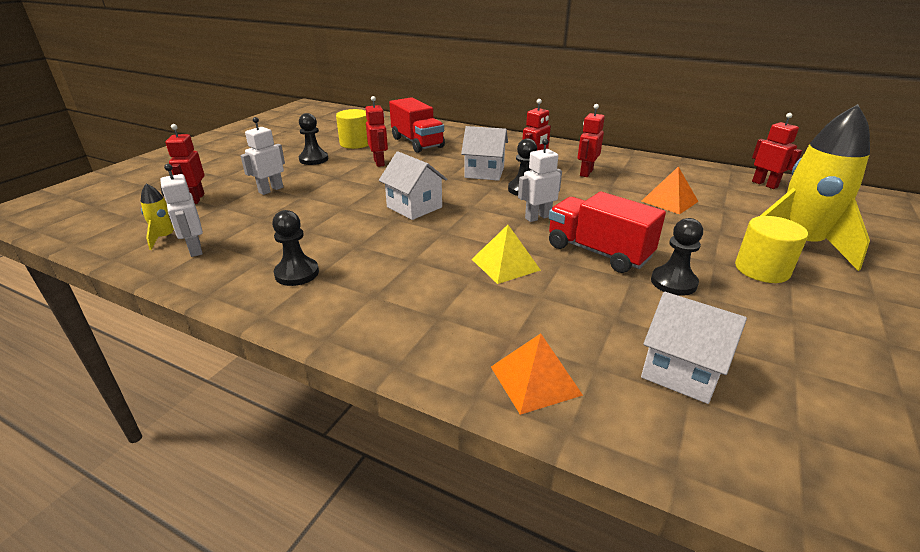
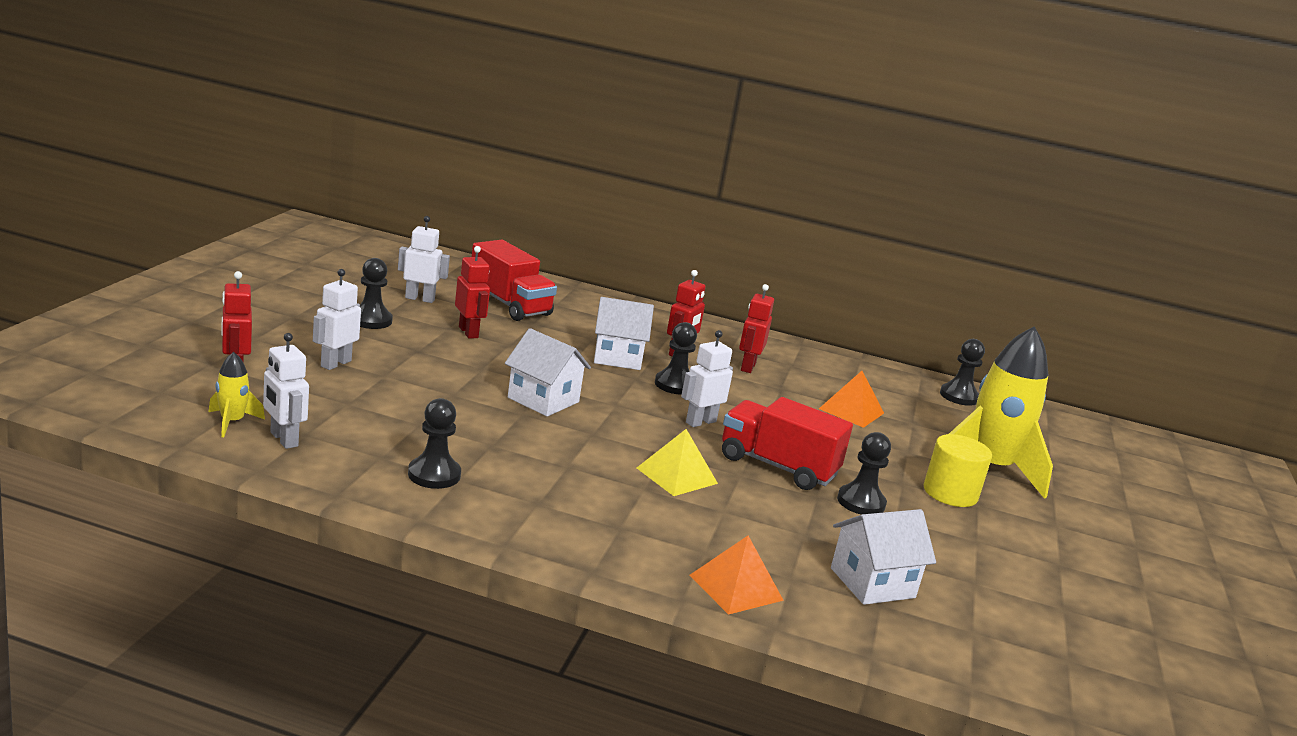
camera: 15 degrees left, 10 degrees down
yellow cylinder [336,109,369,149] -> white robot [398,216,450,303]
white house [641,292,747,404] -> white house turned 45 degrees counterclockwise [831,509,936,605]
red robot [752,113,802,189] -> black pawn [940,339,985,406]

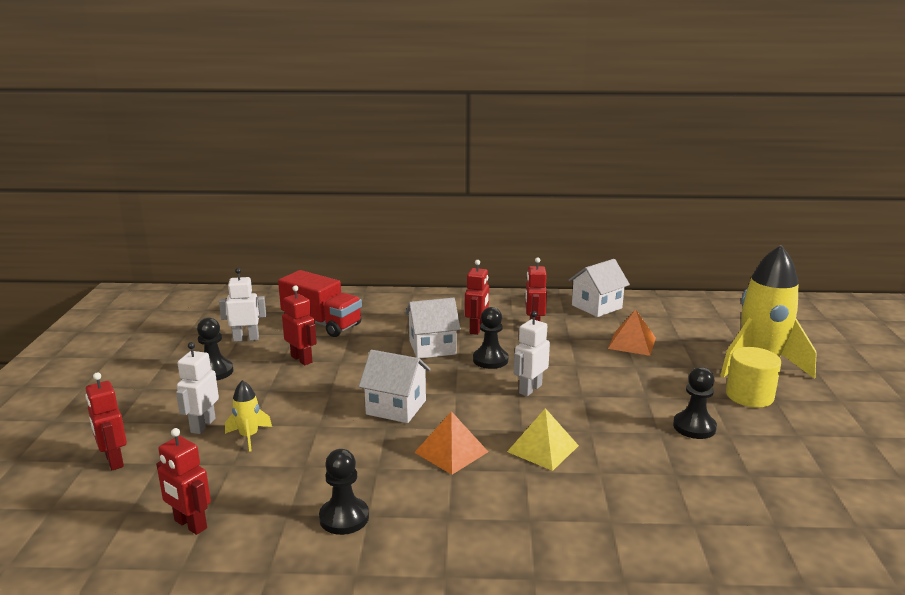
camera: 10 degrees left, 0 degrees up
yellow rocket [208,352,265,437] -> yellow rocket moved to [225,380,272,452]
white robot [263,333,309,449] -> red robot [156,428,211,535]
orange pyramid [690,536,784,615] -> orange pyramid moved to [414,411,488,475]
red truck [722,397,853,490] -> none
white house [831,509,936,605] -> white house moved to [568,259,630,317]
black pawn [940,339,985,406] -> none

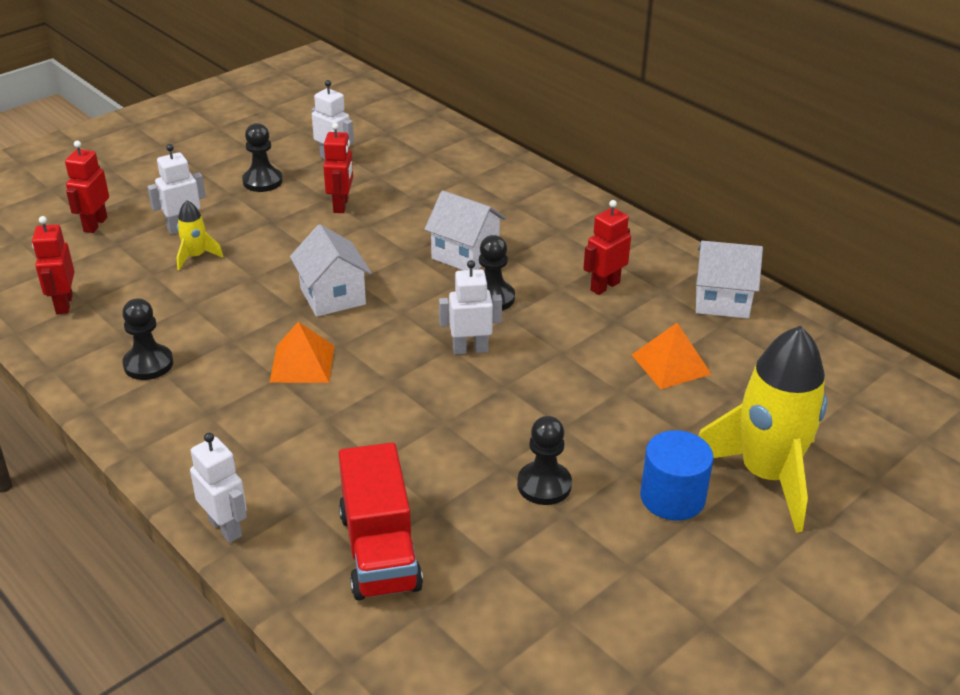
camera: 45 degrees right, 15 degrees up
red truck [278,270,362,337] -> red truck moved to [339,442,423,600]
red robot [465,260,489,335] -> none
yellow pyramid [507,408,579,471] -> none
yellow cylinder [726,347,781,408] -> blue cylinder [640,430,714,520]
none -> white robot [190,433,247,543]

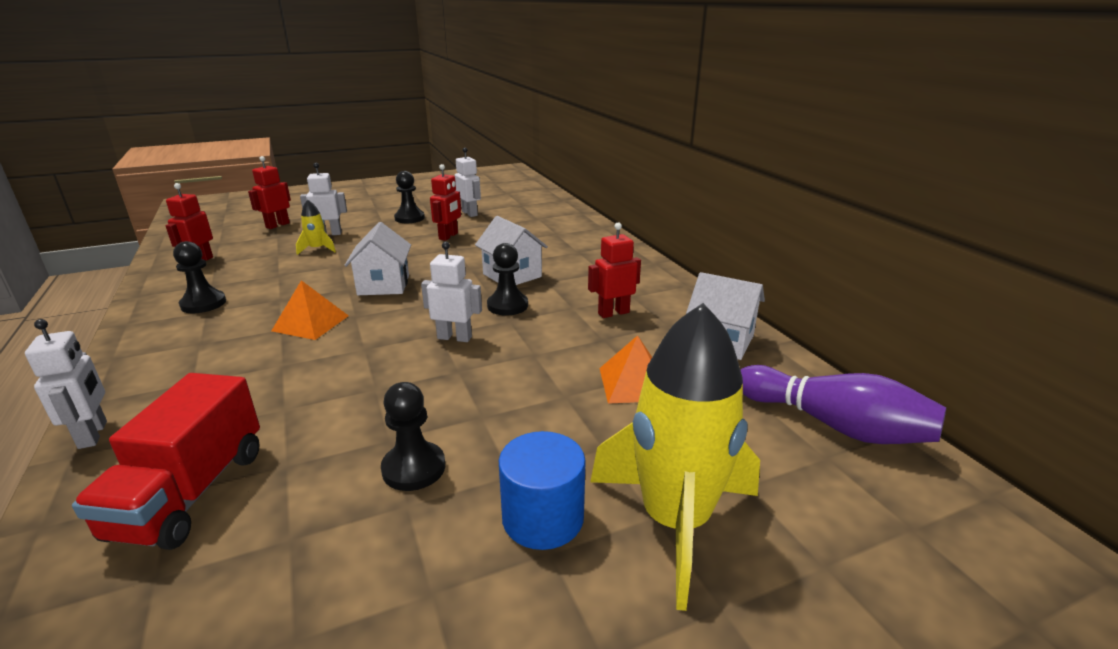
camera: 20 degrees right, 10 degrees down
none -> purple bowling pin [741,365,946,444]

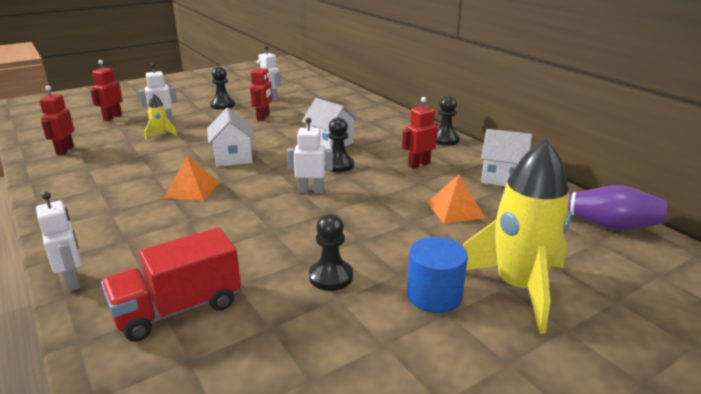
camera: 10 degrees left, 0 degrees up
red truck [72,373,260,550] -> red truck turned 60 degrees clockwise [101,227,241,342]
black pawn [173,241,226,313] -> black pawn moved to [436,96,460,146]

